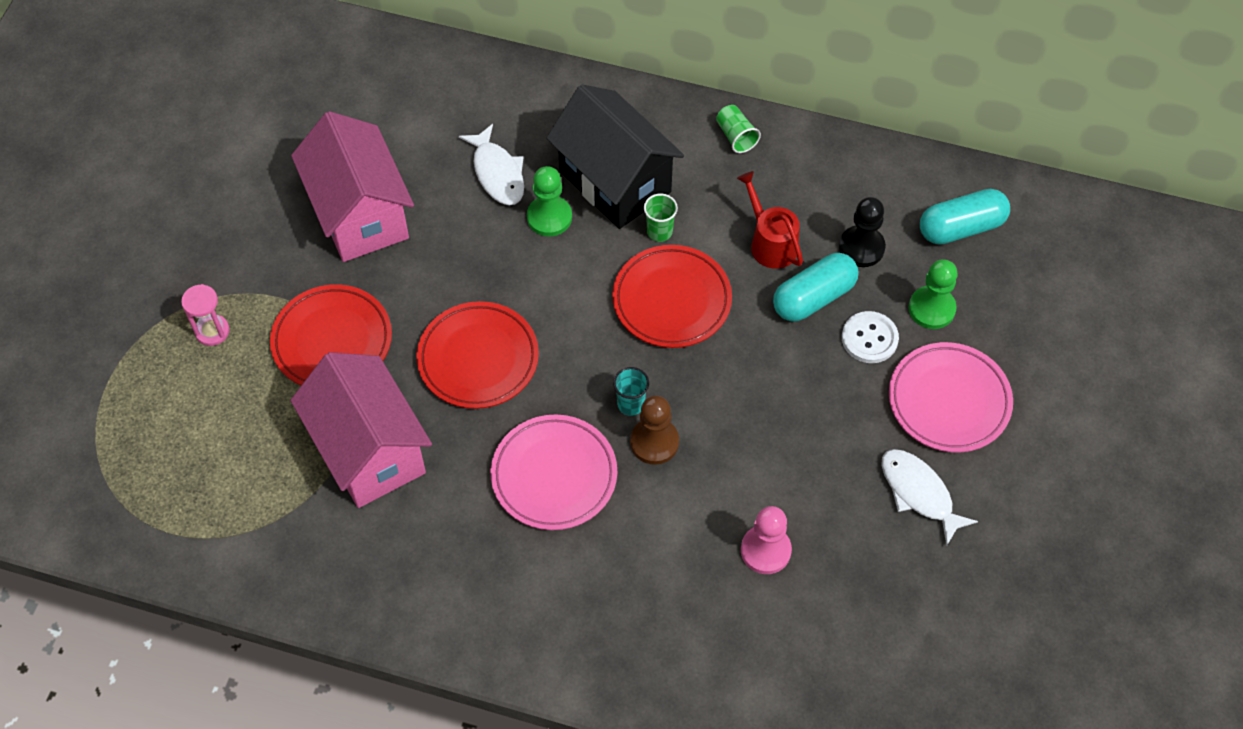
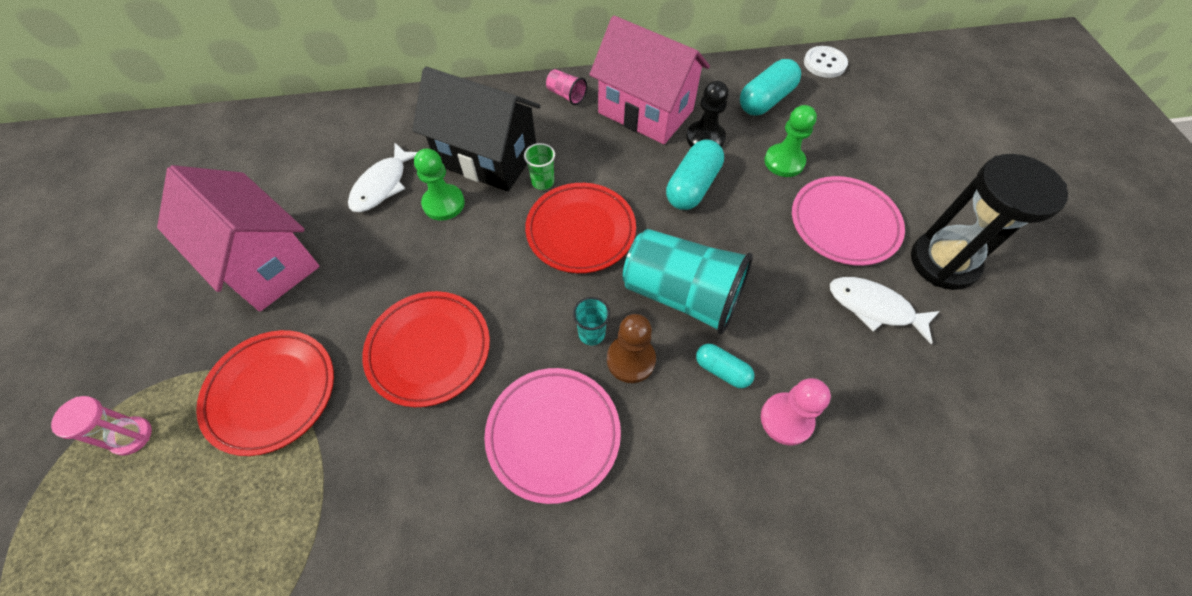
camera: 25 degrees left, 0 degrees up
pink house [290,352,432,508] -> pink house moved to [589,16,710,144]
white fish [459,124,524,205] -> white fish turned 75 degrees clockwise [348,143,417,212]
green cup [716,105,761,153] -> pink cup [546,69,587,105]
red watering can [737,171,803,269] -> none
white button [842,311,899,363] -> white button moved to [804,46,848,78]
none -> turquoise cup [623,229,753,334]
none -> turquoise capsule [696,344,754,388]
none -> black hourglass [911,154,1068,290]

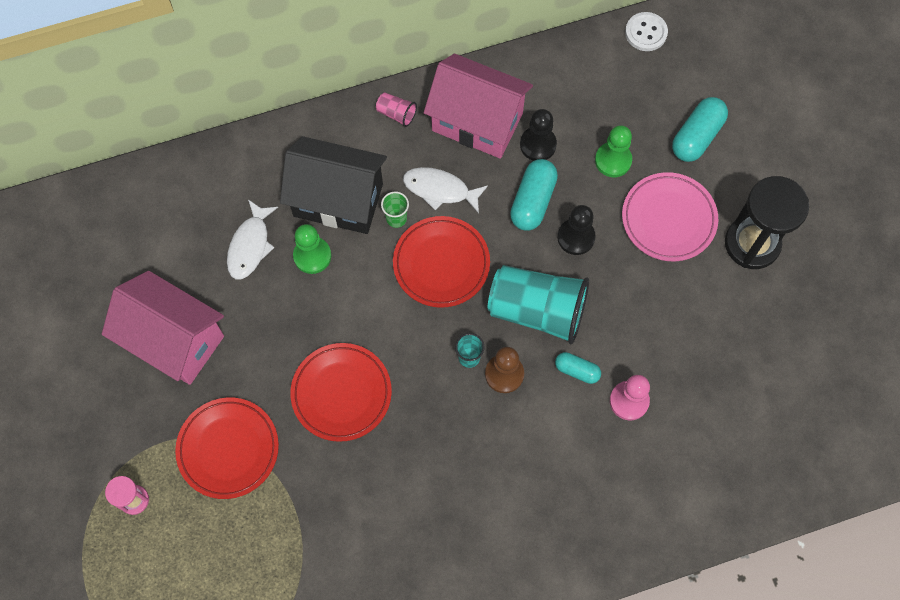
camera: 10 degrees left, 10 degrees up
pink plate [484,368,621,504] -> none
turquoise capsule [740,59,801,116] -> turquoise capsule moved to [672,97,728,162]
white fish [830,277,940,344] -> white fish moved to [403,167,488,213]
none -> black pawn [557,205,596,255]

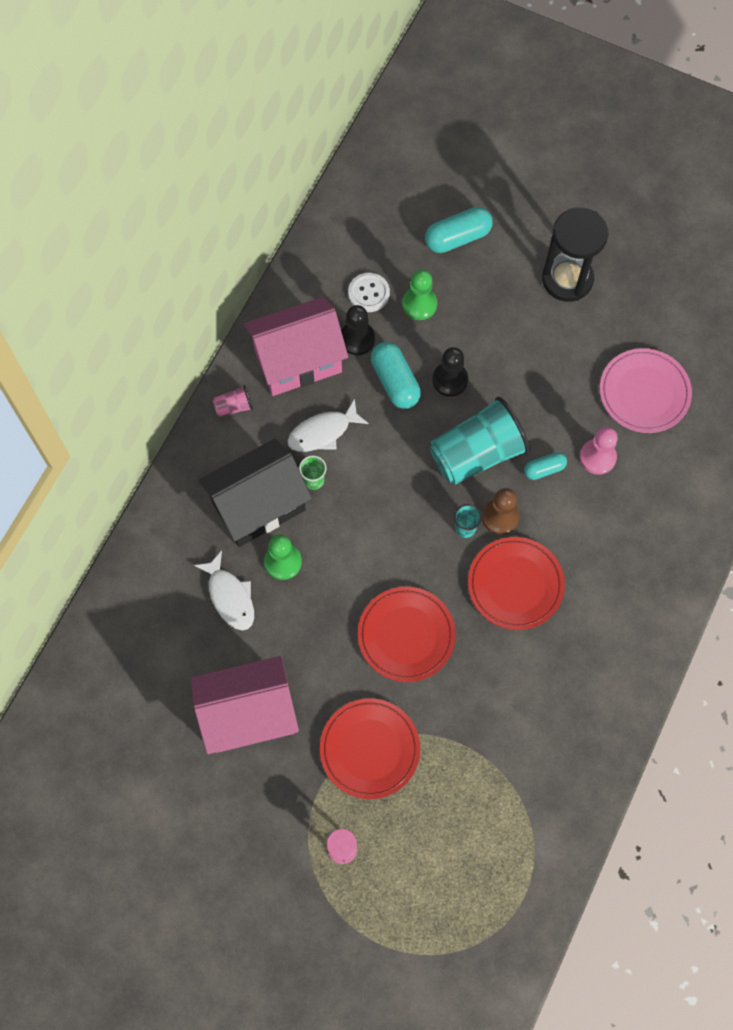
camera: 45 degrees left, 0 degrees up
red plate [393,216,490,308] -> red plate moved to [468,537,565,630]
pink plate [622,172,718,261] -> pink plate moved to [600,348,692,433]
white button [625,12,668,51] -> white button moved to [348,273,390,312]
turquoise capsule [672,97,728,162] -> turquoise capsule turned 75 degrees clockwise [425,207,493,253]

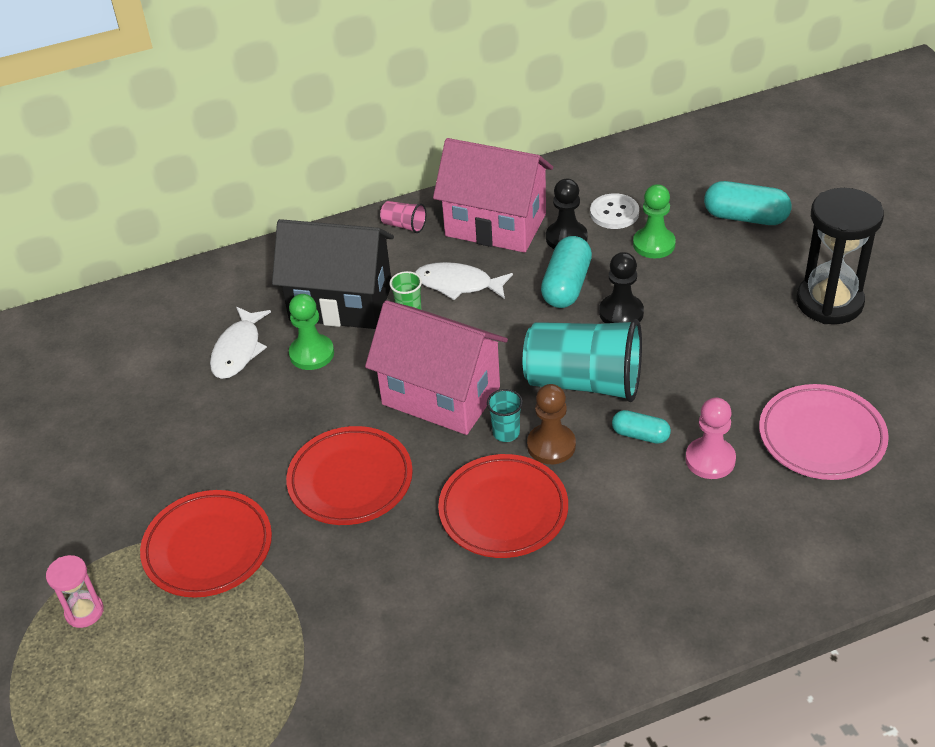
camera: 45 degrees right, 25 degrees down
pink house [191,656,299,754] -> pink house moved to [365,300,508,435]

